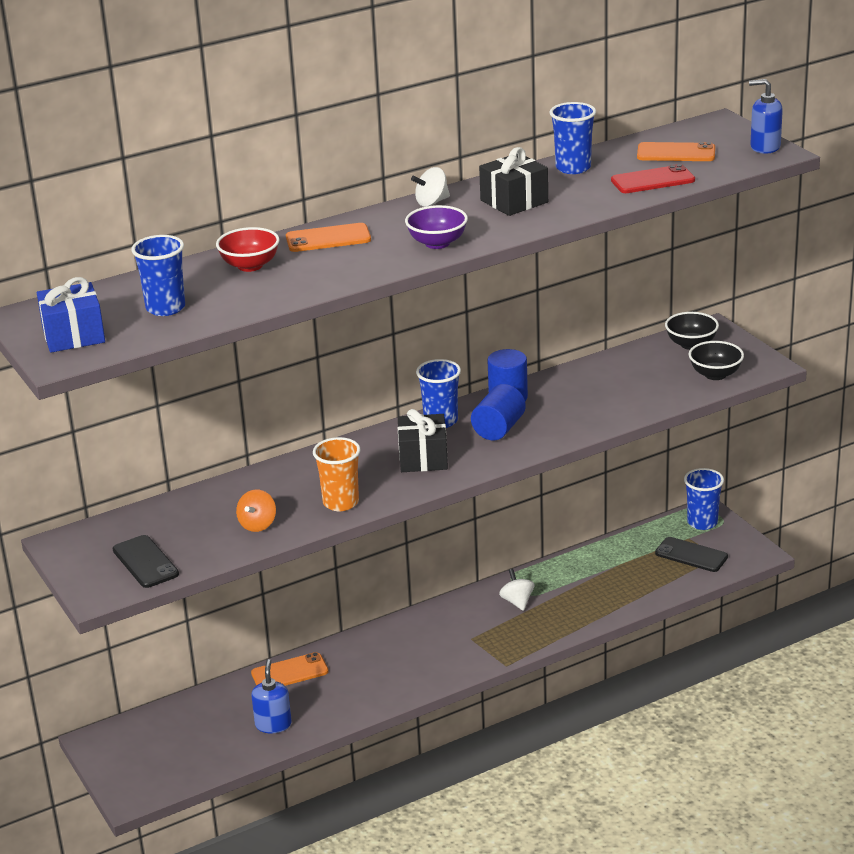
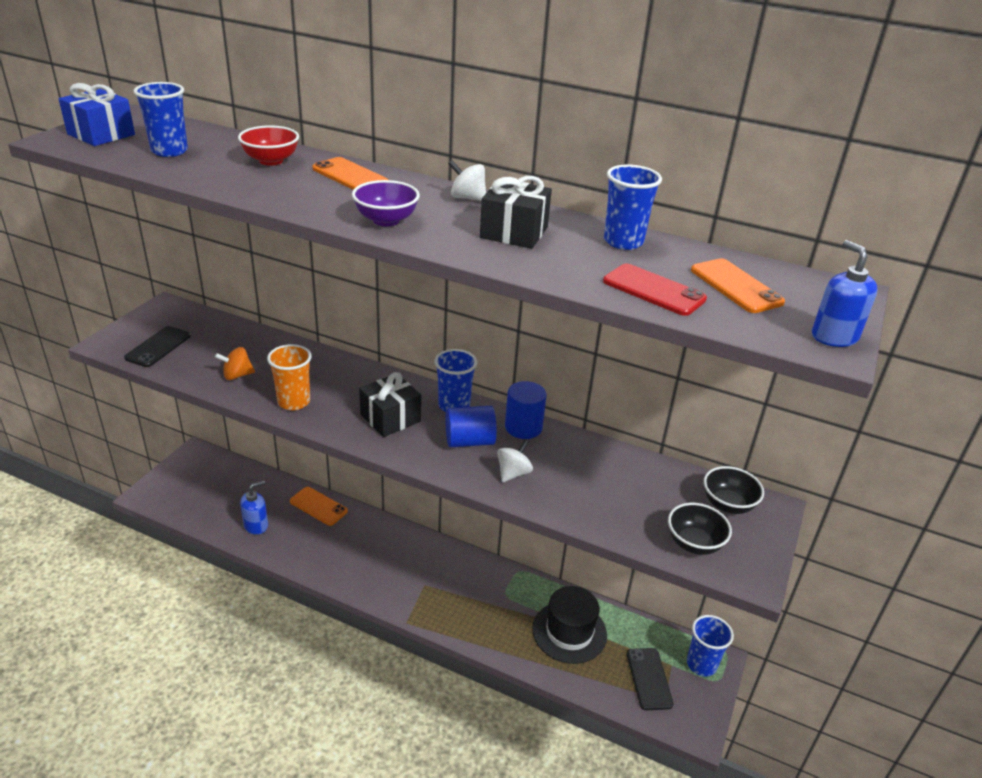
camera: 50 degrees right, 5 degrees up
white spinning top [499,569,535,611] -> white spinning top moved to [497,439,533,482]
none -> black hat [532,586,607,664]

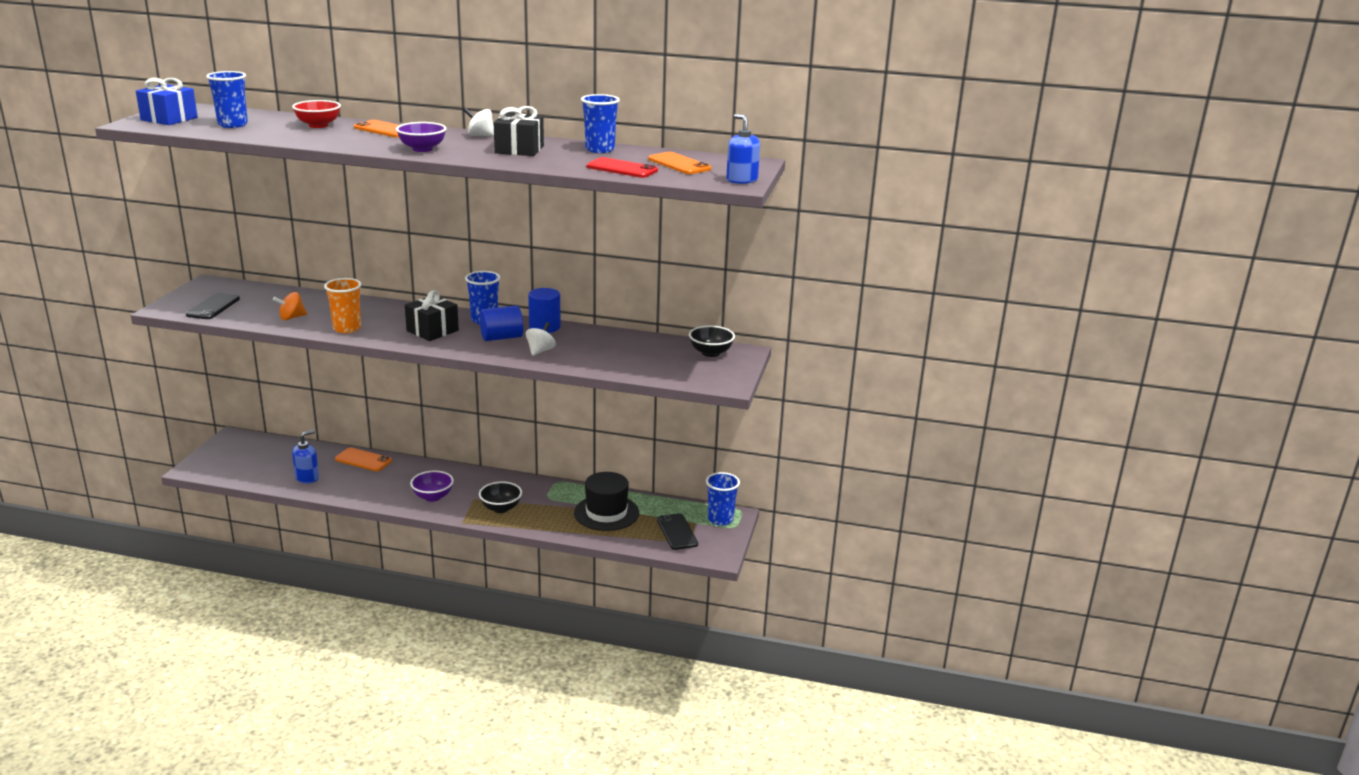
camera: 10 degrees left, 10 degrees down
black bowl [668,503,732,555] -> black bowl moved to [479,481,522,513]
none -> purple bowl [410,471,454,502]

